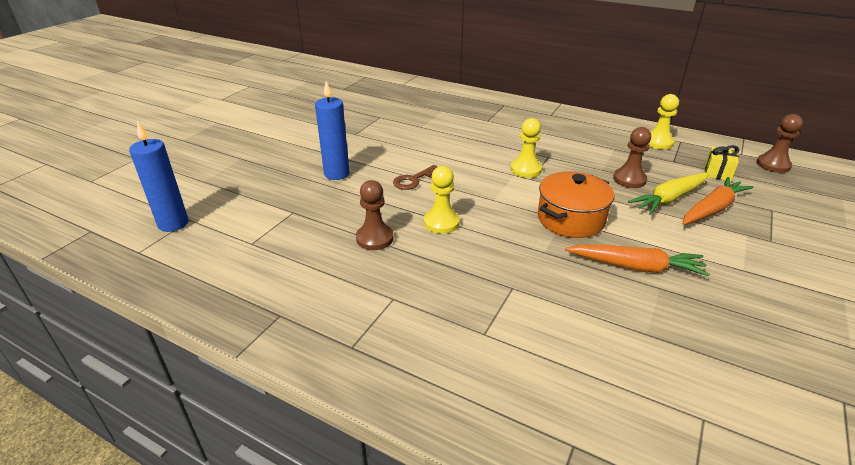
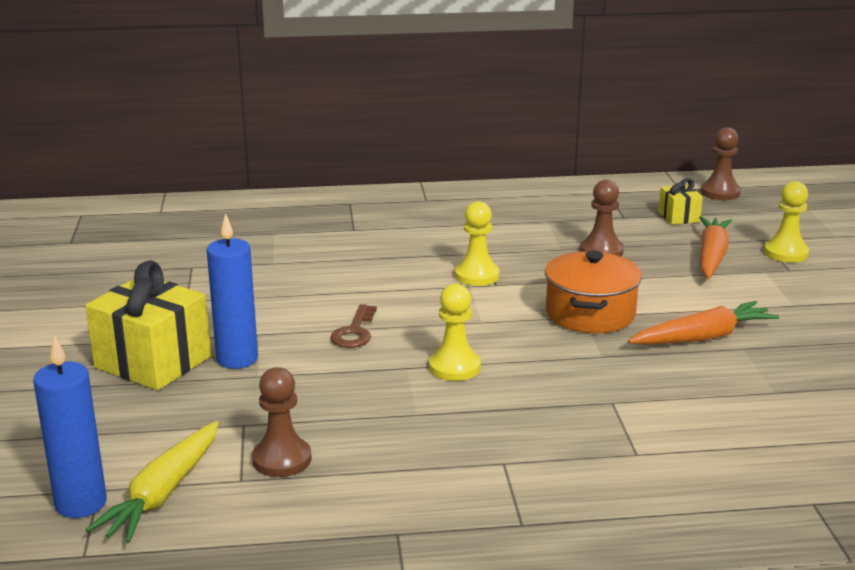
camera: 35 degrees left, 10 degrees down
brown pawn [356,180,394,250] -> brown pawn moved to [252,367,312,477]
yellow carrot [628,173,709,215] -> yellow carrot moved to [86,421,219,543]
yellow pawn [648,94,679,149] -> yellow pawn moved to [764,181,809,262]
none -> yellow gift [85,260,211,390]

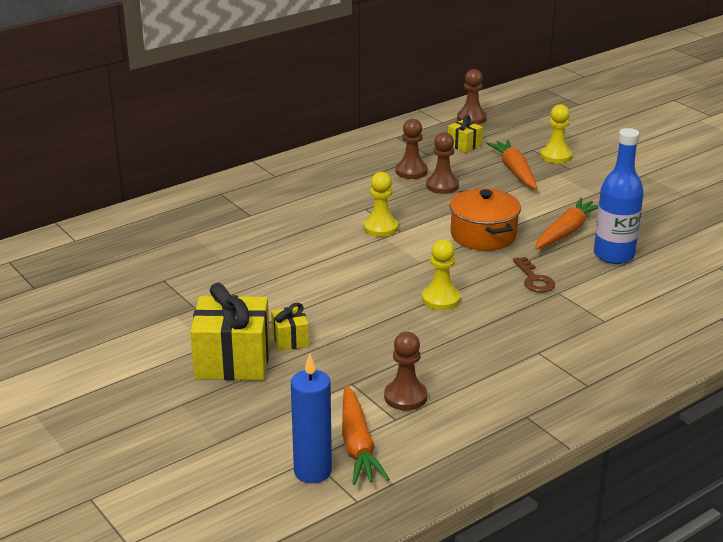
camera: 30 degrees left, 5 degrees up
yellow carrot [86,421,219,543] -> orange carrot [342,386,390,485]
blue candle [206,213,258,369] -> yellow gift [271,303,309,351]
brown key [330,304,377,348] -> brown key moved to [513,257,555,293]
none -> brown pawn [396,119,428,179]
none -> blue bottle [594,128,644,264]

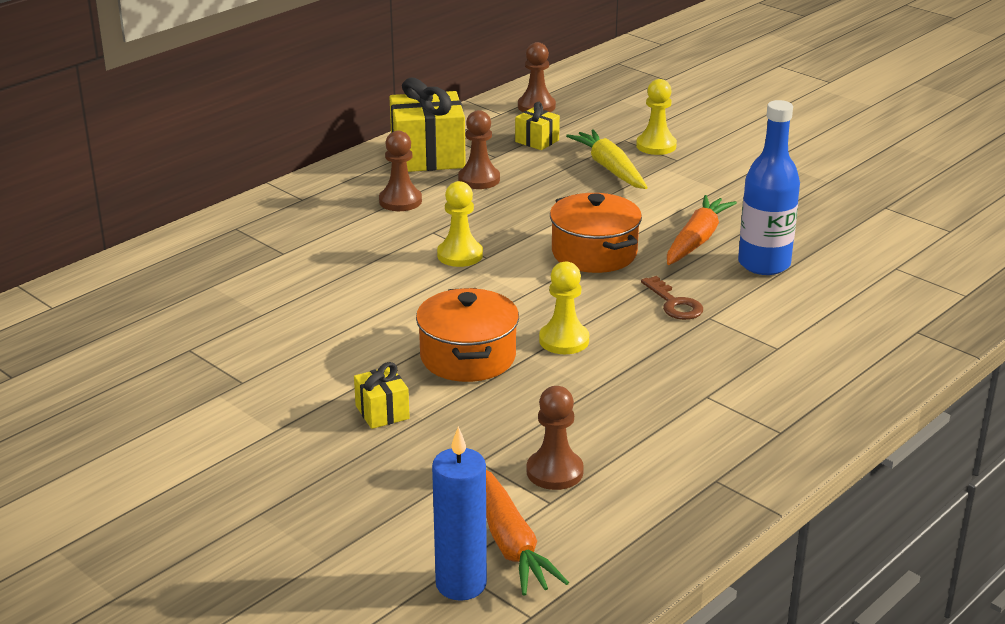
camera: 10 degrees left, 0 degrees up
yellow gift [190,283,270,380] -> yellow gift moved to [390,78,466,172]
brown pawn [426,132,459,194] -> brown pawn moved to [379,131,422,211]
orange carrot [486,140,537,189] -> yellow carrot [566,129,648,189]
none -> orange pot [416,288,519,382]

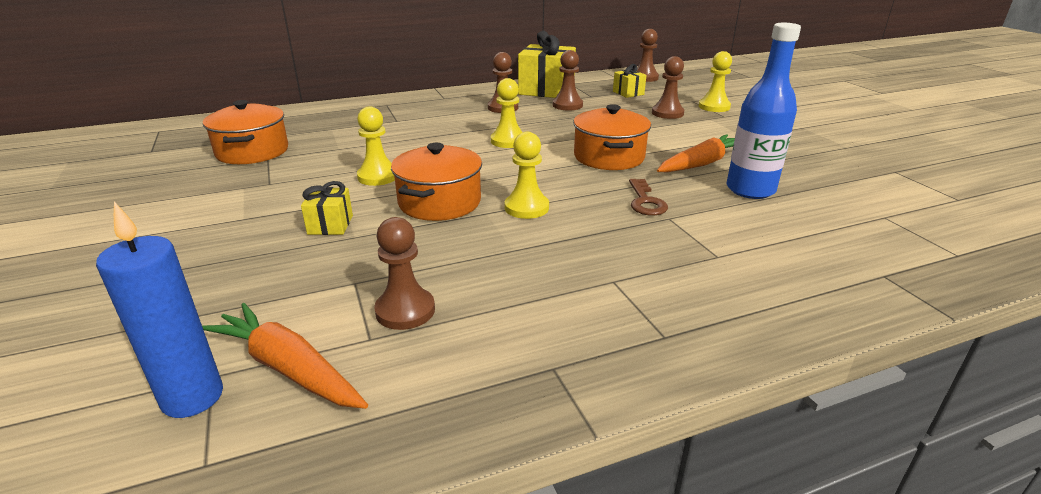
camera: 25 degrees right, 0 degrees up
orange carrot [486,470,569,596] -> orange carrot turned 120 degrees clockwise [202,303,368,409]
yellow carrot [566,129,648,189] -> brown pawn [652,56,684,119]
none -> orange pot [203,100,288,164]
none -> yellow pawn [357,106,395,186]

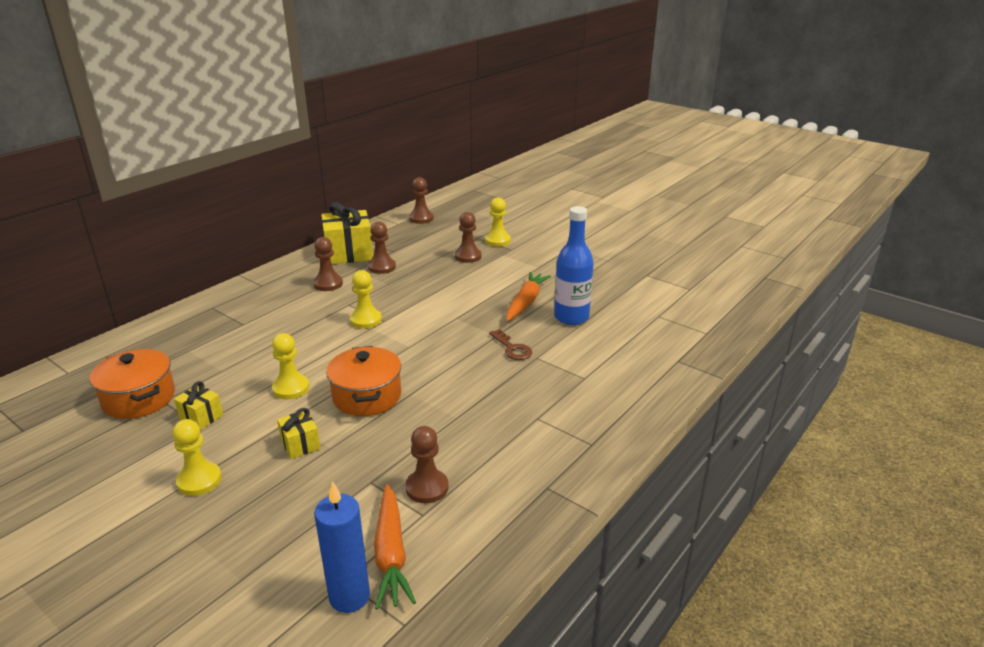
camera: 30 degrees left, 0 degrees up
orange carrot [202,303,368,409] -> orange carrot turned 105 degrees counterclockwise [374,484,416,610]
yellow pawn [505,132,549,219] -> yellow pawn moved to [172,419,222,496]
orange pot [573,104,651,170] -> none
yellow gift [613,64,647,98] -> yellow gift moved to [174,381,223,430]

